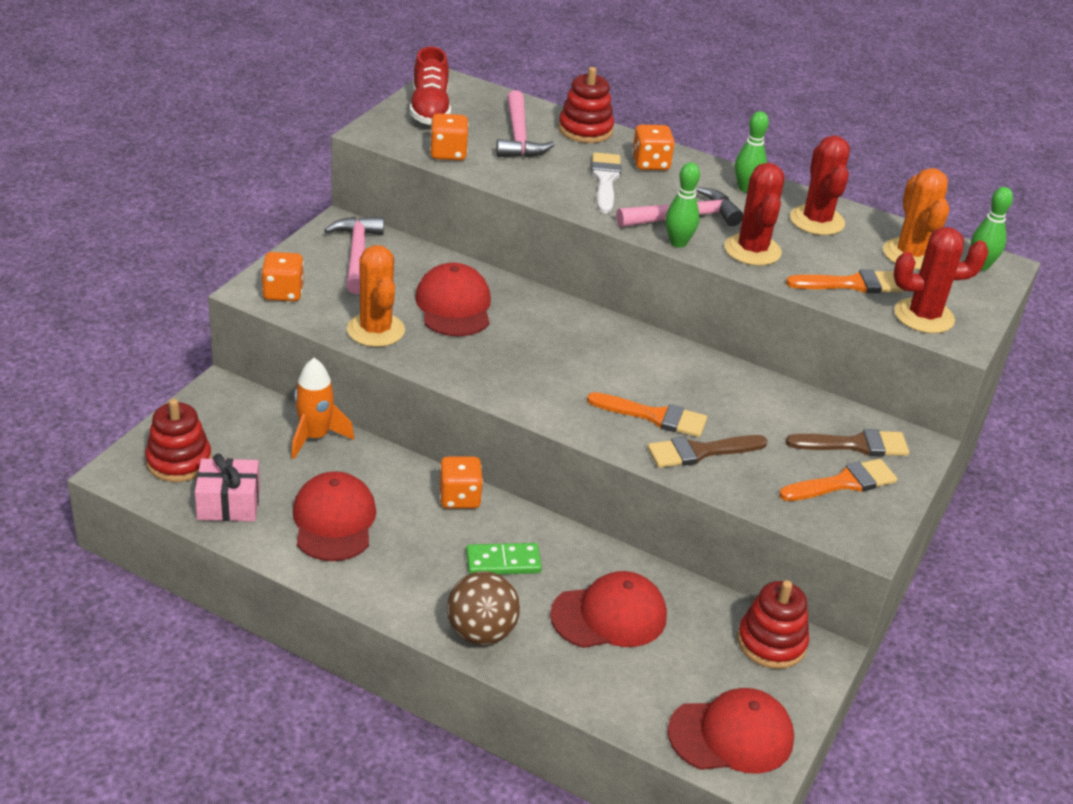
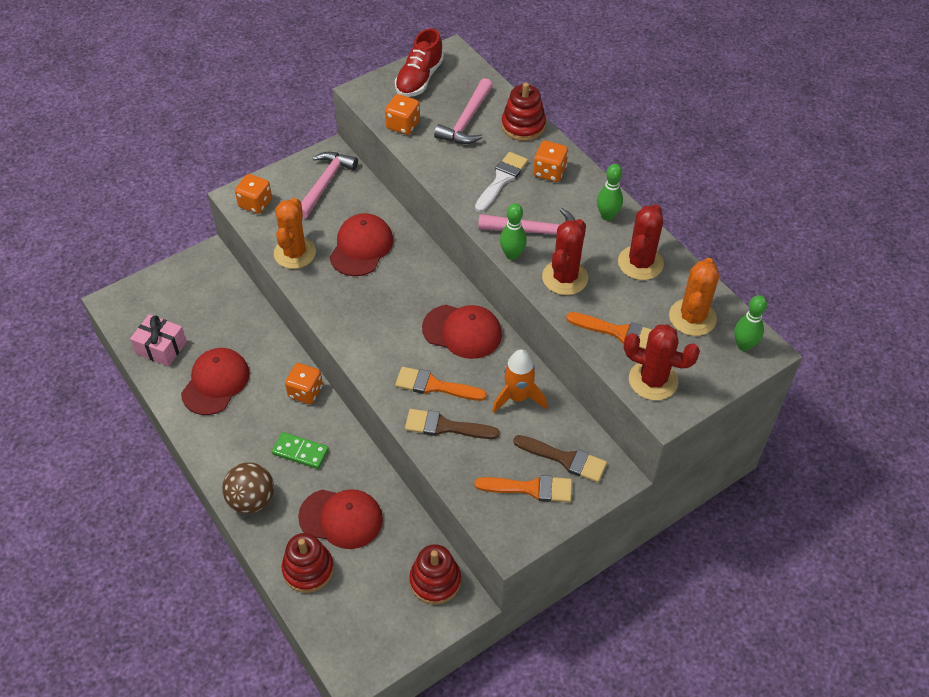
camera: 30 degrees right, 15 degrees up
red stacking toy [145,399,212,482] -> red stacking toy moved to [282,533,334,593]
orange rocket [291,358,354,459] -> orange rocket moved to [492,349,547,413]
orange brush [587,392,707,437] -> orange brush turned 150 degrees clockwise [395,367,487,401]
red cap [668,688,794,774] -> red cap moved to [422,305,502,359]

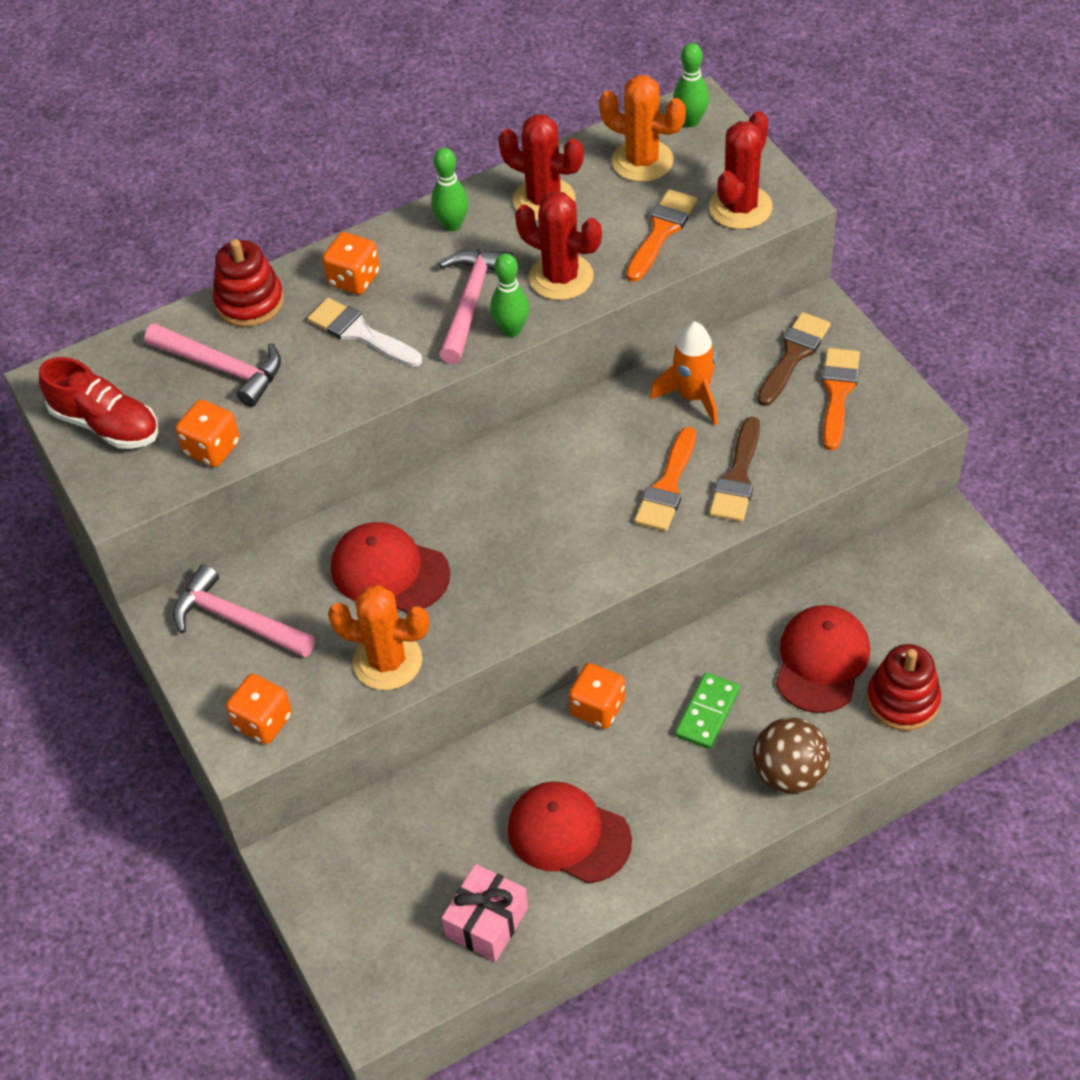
camera: 80 degrees left, 0 degrees up
red stacking toy [409,544,461,605] -> none
red cap [422,305,502,359] -> none

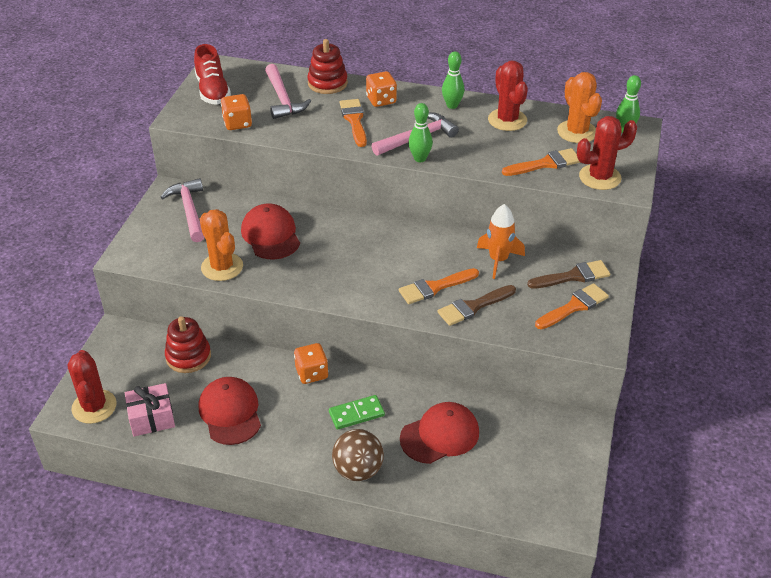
camera: 40 degrees right, 10 degrees down
orange dice [226,674,292,744] -> none
white brush [307,298,422,367] -> orange brush [340,99,367,147]
red cactus [515,192,602,300] -> red cactus moved to [68,350,117,424]
red stacking toy [867,644,941,731] -> red stacking toy moved to [165,316,211,373]

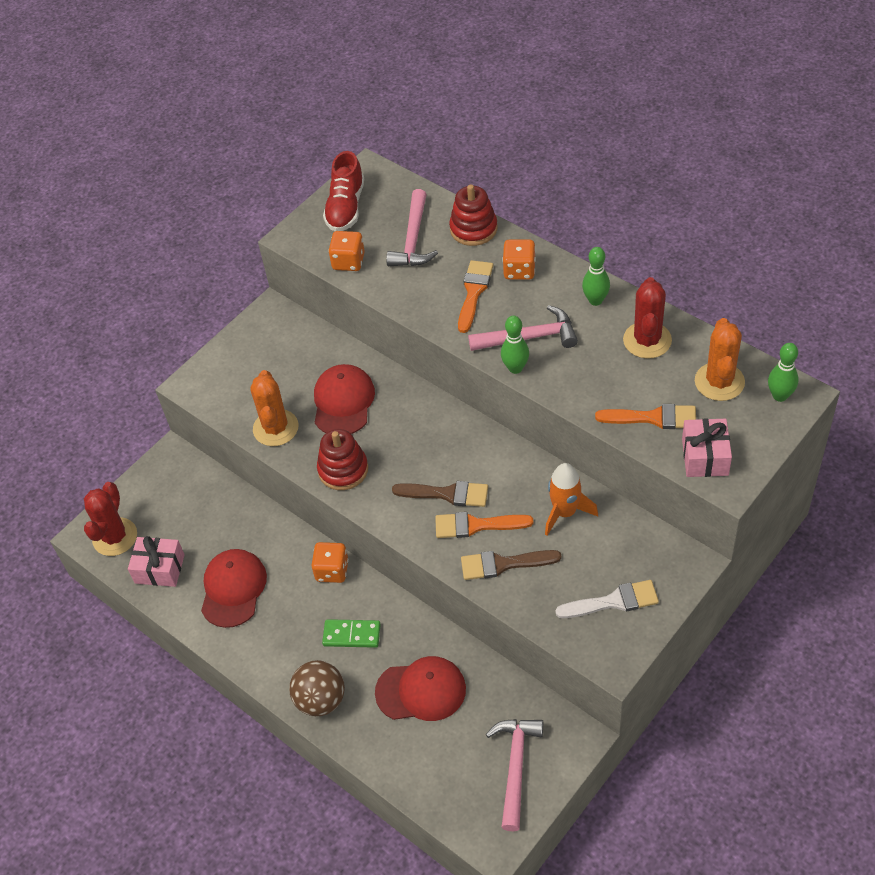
camera: 30 degrees right, 10 degrees up
pink hammer [160,178,204,242] -> pink hammer moved to [486,719,543,832]
red stacking toy [165,316,211,373] -> red stacking toy moved to [317,429,368,490]
brown brush [527,260,610,289] -> brown brush moved to [392,481,488,507]
orange brush [535,283,609,329] -> white brush [555,580,659,618]
red cactus [577,116,637,190] -> pink gift [682,418,732,477]

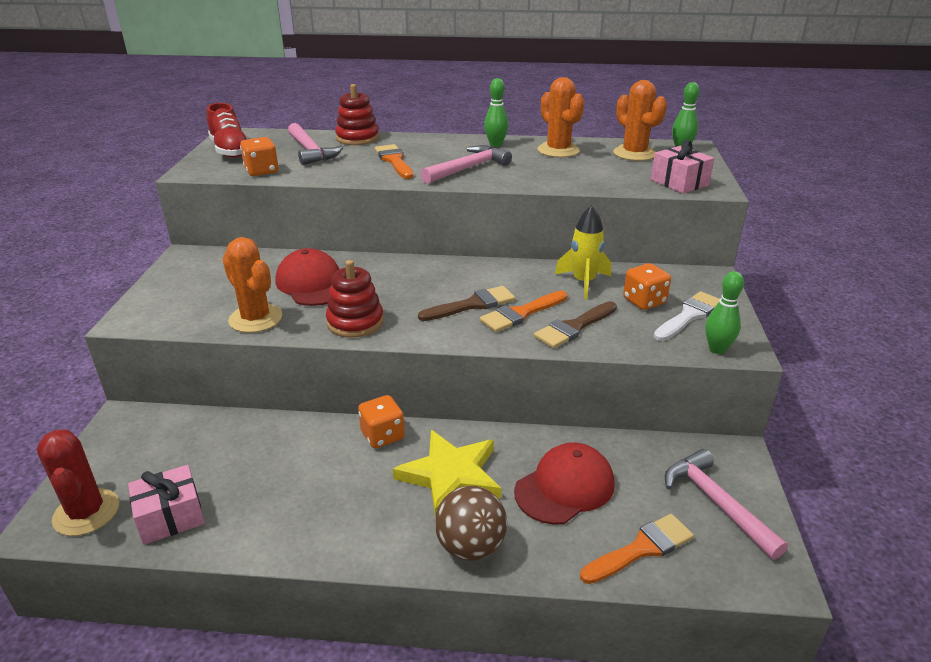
camera: 40 degrees left, 20 degrees down
red cap [201,549,267,628] -> none
green domino [322,619,381,648] -> yellow star [393,430,501,516]
green bowling pin [501,316,529,374] -> green bowling pin moved to [705,271,744,354]
orange dice [502,240,536,280] -> orange dice moved to [623,263,671,310]
orange rocket [545,463,598,536] -> yellow rocket [555,205,611,300]
orange brush [595,404,696,429] -> orange brush moved to [580,514,694,584]
red cactus [623,277,672,359] -> orange cactus [537,77,584,158]

